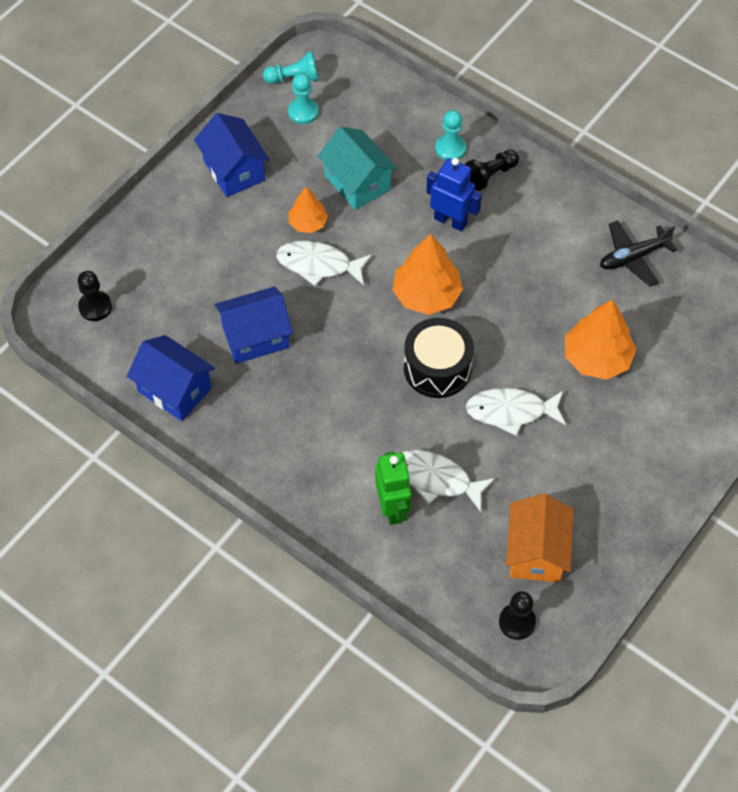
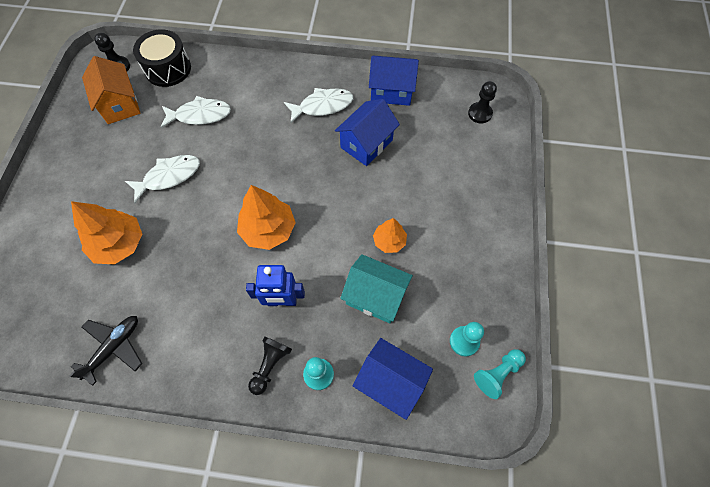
camera: 150 degrees right, 5 degrees up
blue house [194,113,270,197] -> blue house moved to [352,338,433,420]
white fish [276,241,372,286] -> white fish moved to [284,88,353,123]
green robot [375,451,412,525] -> none
black drum [404,318,474,398] -> black drum moved to [133,29,191,87]

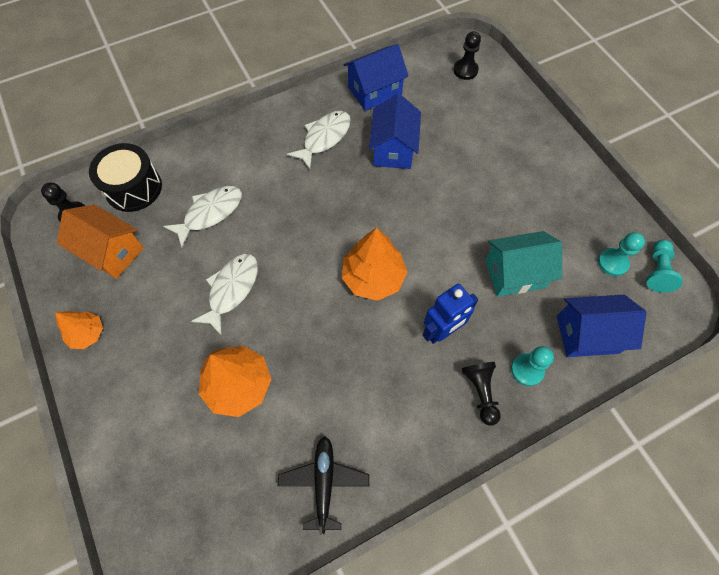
camera: 35 degrees left, 0 degrees up
orange tree [373,218,407,253] -> orange tree moved to [55,311,103,349]

